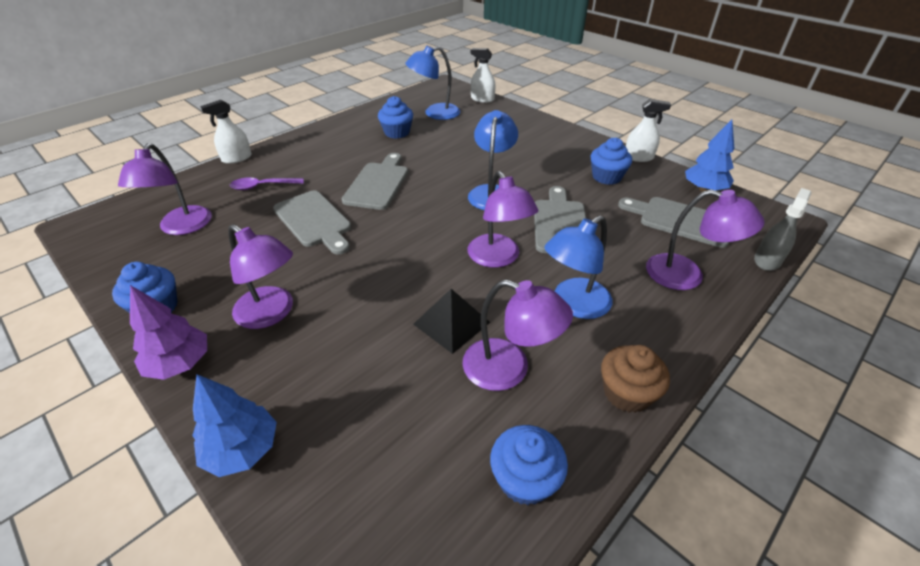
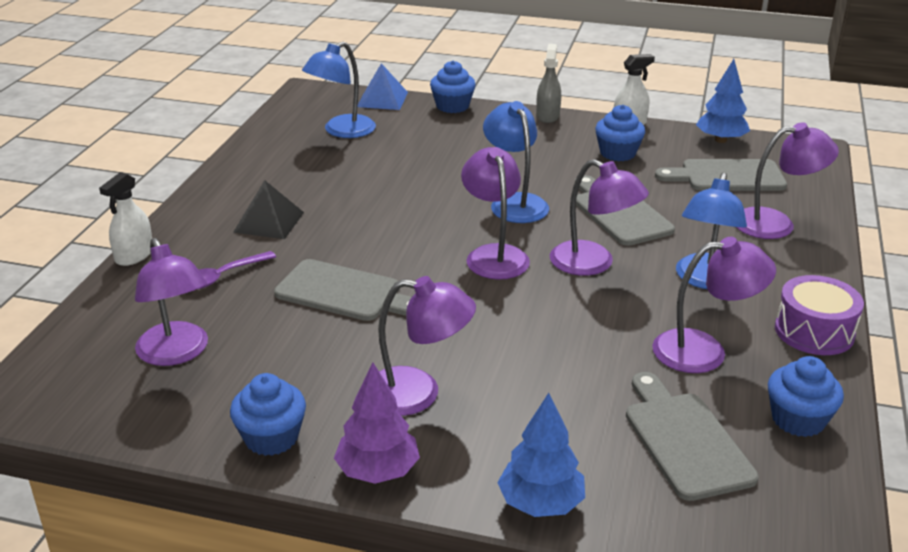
camera: 30 degrees left, 10 degrees down
grey cutting board [342,153,408,210] -> grey cutting board moved to [626,372,759,501]
blue cupcake [378,96,413,139] -> blue cupcake moved to [430,61,476,113]
black pyramid [413,289,490,354] -> black pyramid moved to [233,180,304,239]
white spray bottle [471,48,496,103] -> blue pyramid [358,63,408,110]
brown cupcake [601,345,670,413] -> purple drum [775,275,864,355]
grey spray bottle [754,188,811,271] -> grey spray bottle moved to [536,44,561,123]
none -> purple lamp [461,147,530,280]

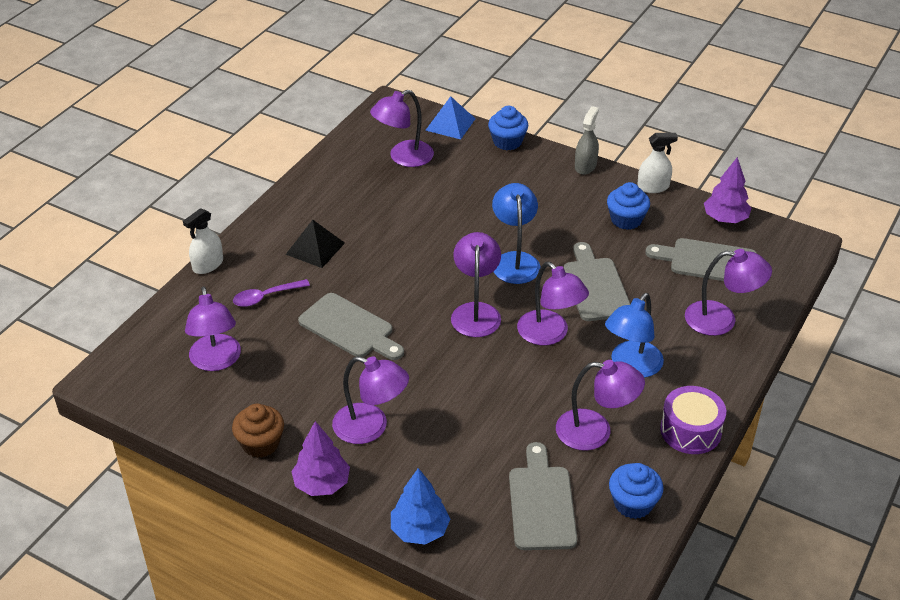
camera: 15 degrees right, 10 degrees up
blue cupcake [230,373,306,456] -> brown cupcake [232,404,284,458]
blue lamp [302,41,376,138] -> purple lamp [370,90,434,167]
blue tree [696,59,750,143] -> purple tree [704,157,751,223]

